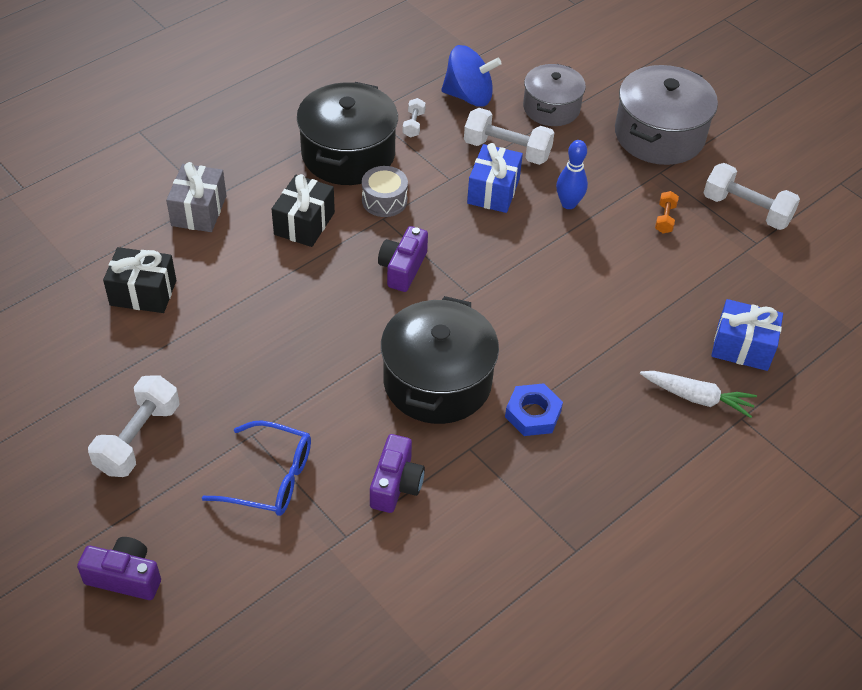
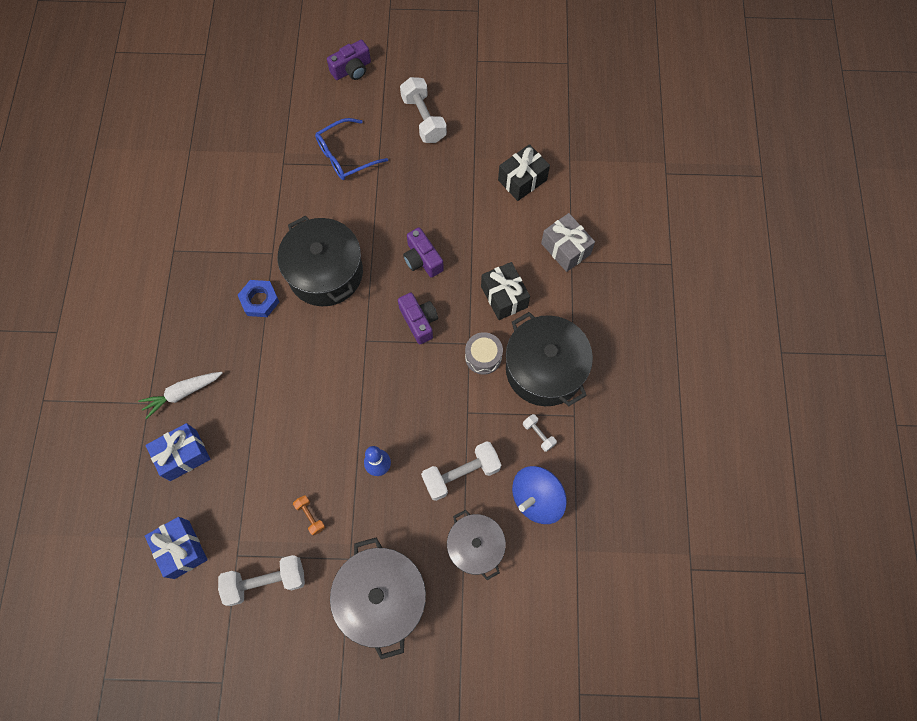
camera: 135 degrees right, 20 degrees up
purple camera [370,434,425,513] -> purple camera moved to [403,228,444,278]
blue gift [467,143,523,213] -> blue gift moved to [145,517,208,579]

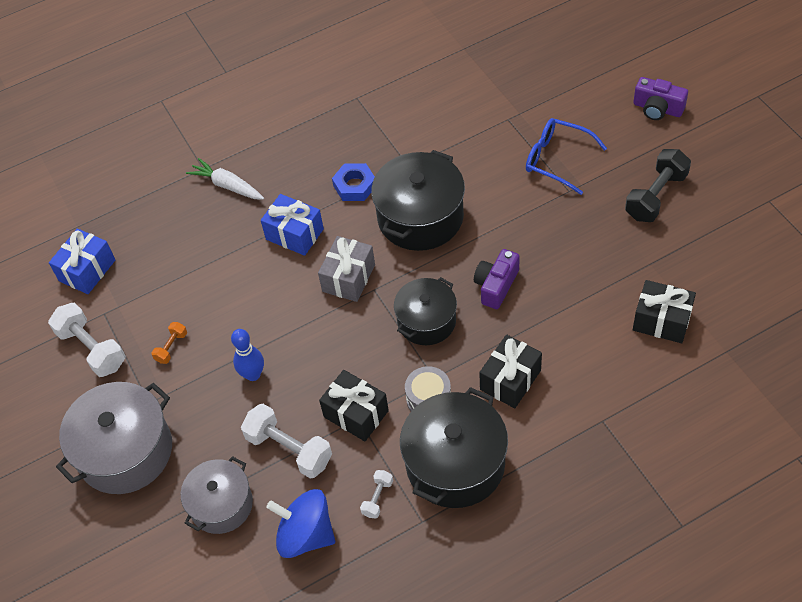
camera: 65 degrees right, 15 degrees down
blue gift [146,423,210,481] -> blue gift moved to [261,194,324,256]
purple camera [398,293,438,344] -> black pot [394,277,457,345]
white dumbbell [400,77,447,143] -> black dumbbell [625,149,691,222]
grey gift [541,213,595,272] -> grey gift moved to [318,236,375,302]
none -> black gift [319,370,389,441]

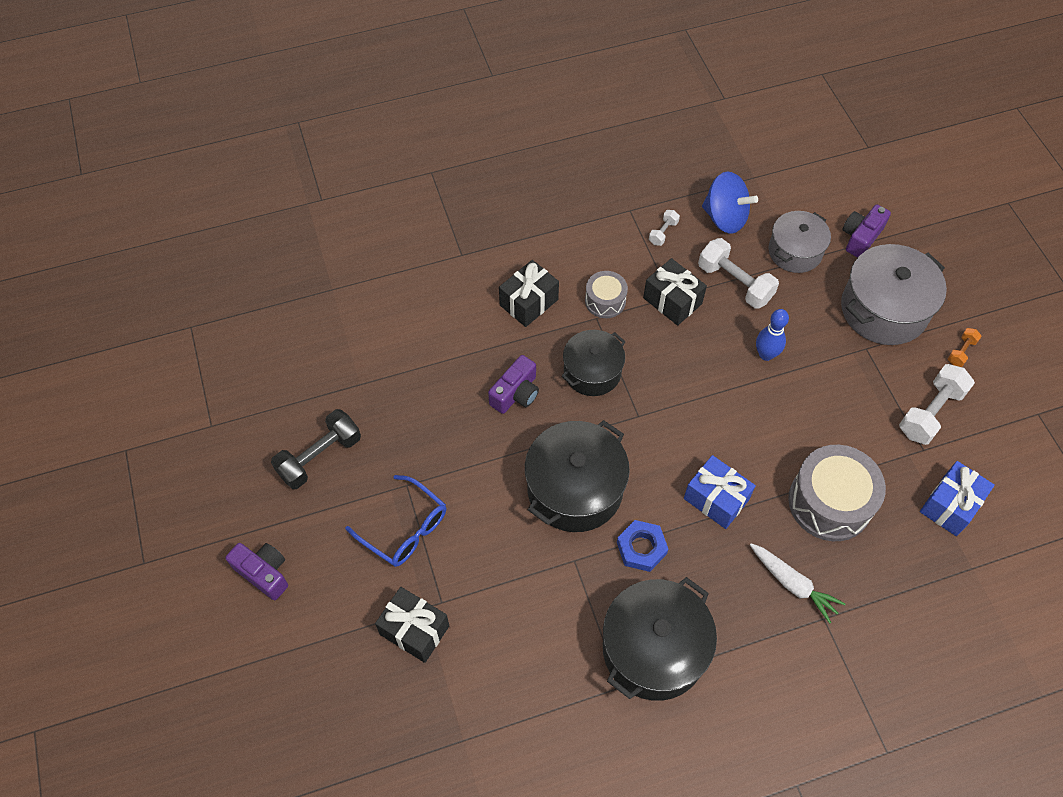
camera: 175 degrees left, 5 degrees up
white dumbbell [48,303,125,377] -> white dumbbell turned 75 degrees clockwise [899,364,975,445]
orange dumbbell [151,322,187,364] -> orange dumbbell moved to [948,328,981,367]
grey gift [318,236,375,302] -> none
black pot [400,387,508,508] -> black pot moved to [603,577,717,701]
black gift [633,280,696,343] -> black gift moved to [375,587,449,663]
none -> grey drum [788,445,886,541]
none -> purple camera [842,204,891,258]

